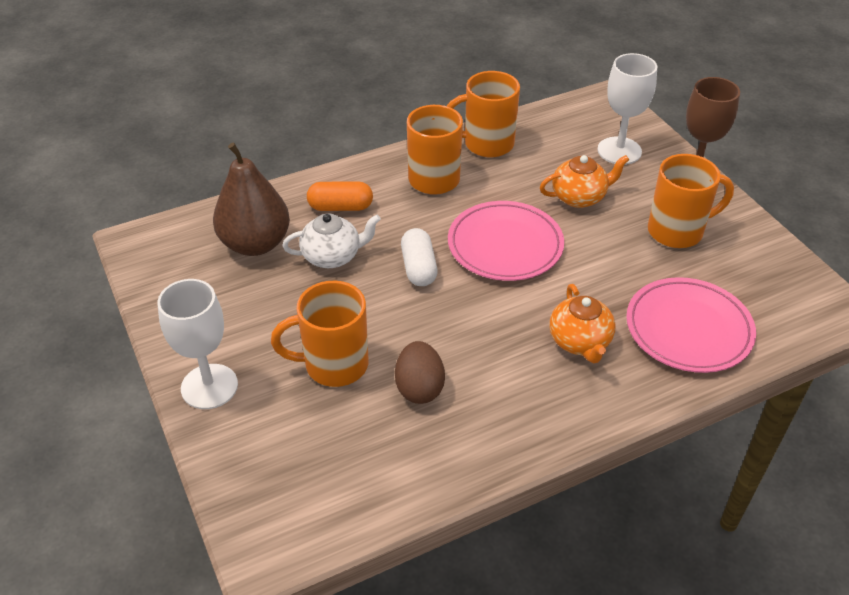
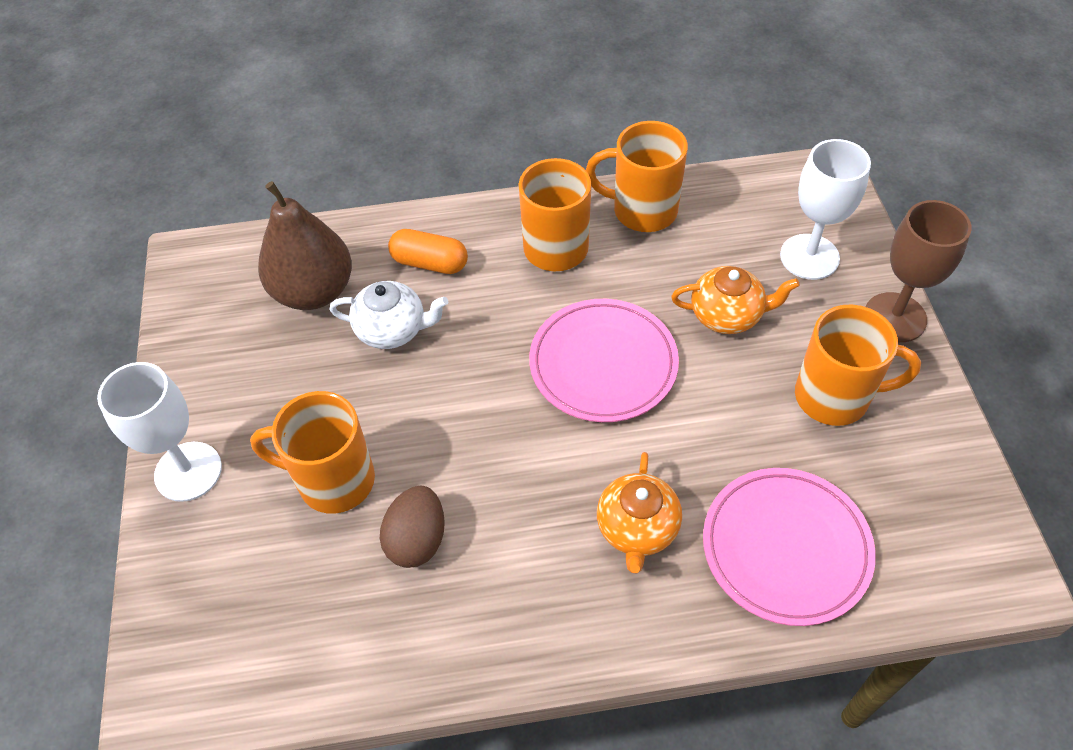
camera: 20 degrees right, 10 degrees up
white capsule [401,228,438,286] -> none

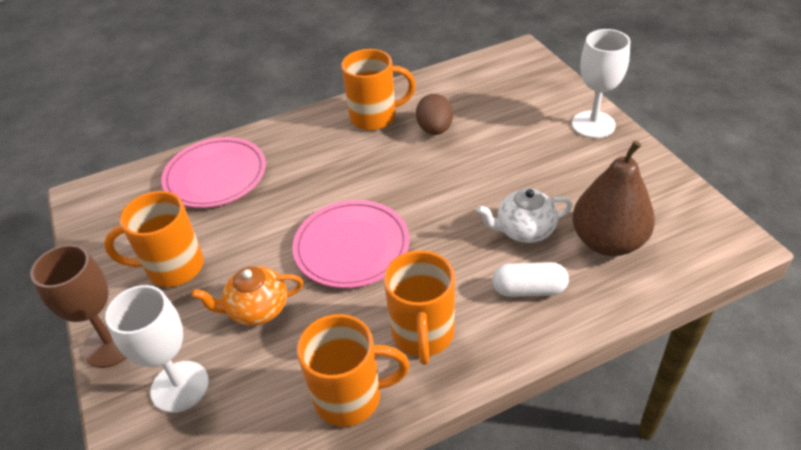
camera: 165 degrees right, 10 degrees down
orange mug [250,391,375,514] -> orange mug moved to [341,49,416,130]
orange capsule [388,229,468,274] -> white capsule [492,262,569,297]
orange teapot [597,452,682,574] -> none

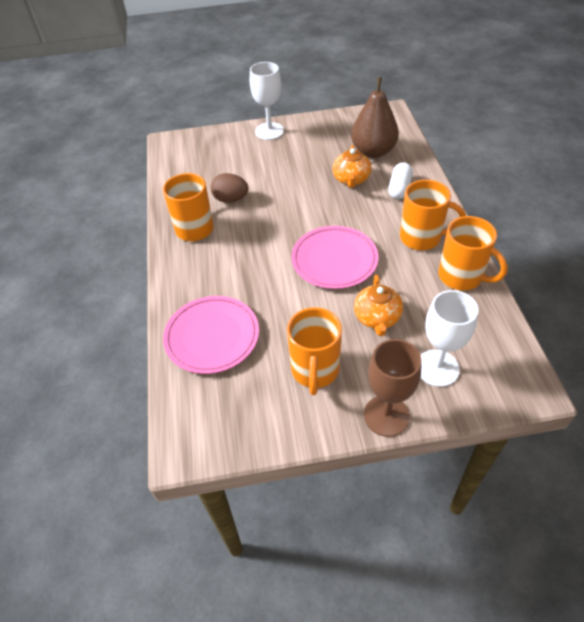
camera: 75 degrees left, 5 degrees up
orange mug [297,314,410,427] -> orange mug turned 120 degrees clockwise [439,216,508,290]
white teapot [477,188,573,243] -> orange teapot [333,145,372,188]

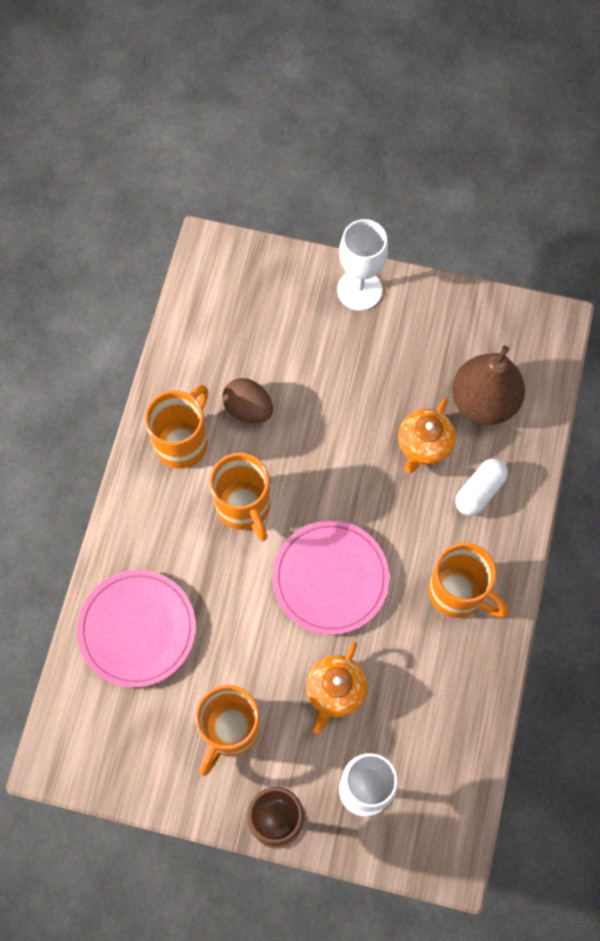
camera: 20 degrees right, 20 degrees up
orange mug [439,216,508,290] -> orange mug moved to [209,453,270,541]

